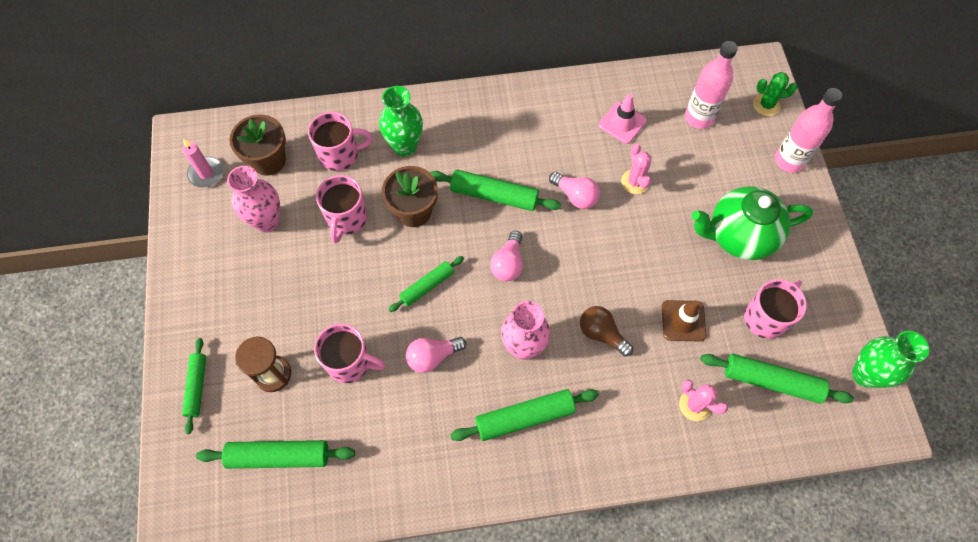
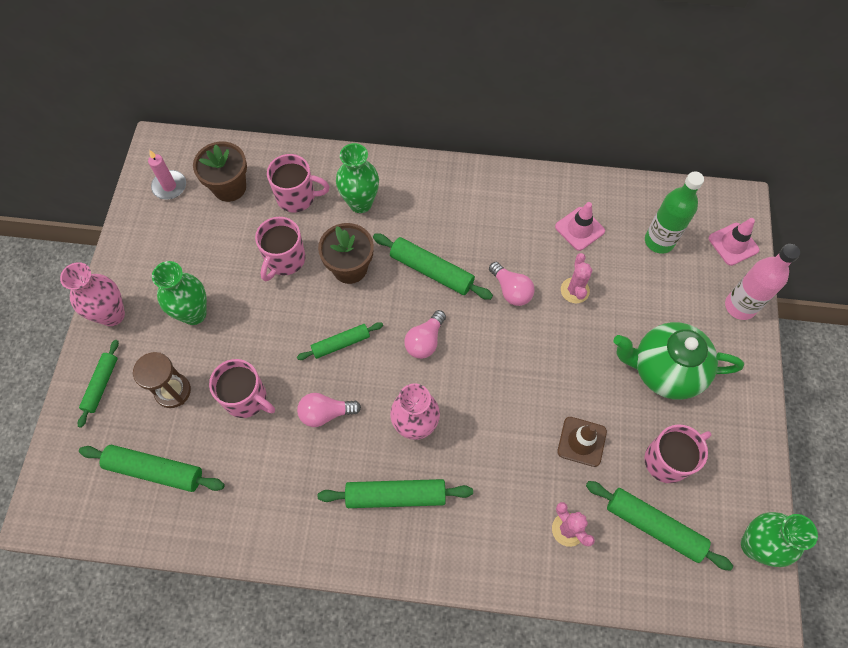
camera: 15 degrees right, 0 degrees up
pink vase [227,166,280,232] -> pink vase moved to [60,262,125,326]
brown light bulb [580,306,633,357] -> none
pink bottle [685,41,738,129] -> green bottle [645,171,704,254]
green cactus [753,72,798,116] -> pink traffic cone [709,218,759,266]
none -> green vase [152,261,207,325]

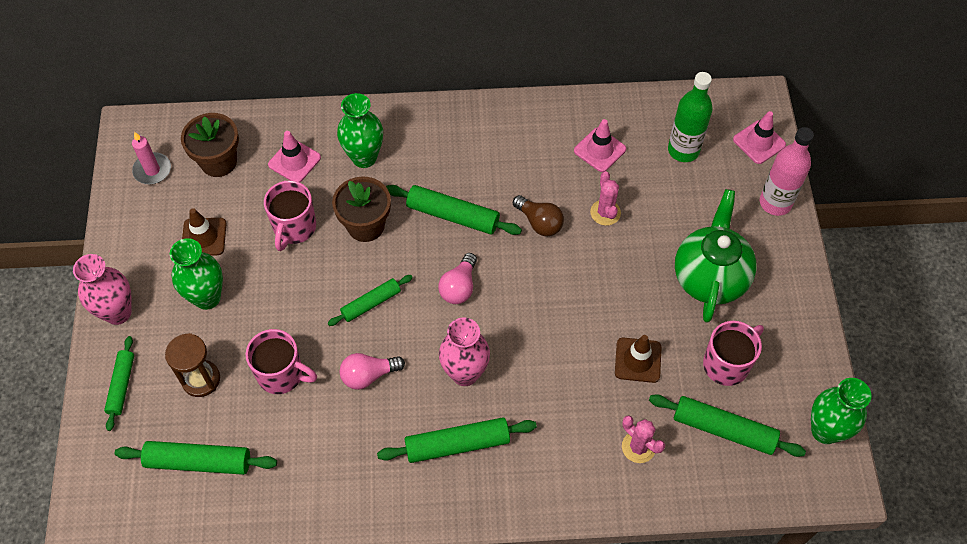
camera: 10 degrees left, 5 degrees down
pink mug [267,154,330,212] -> pink traffic cone [268,131,321,182]
pink light bulb [489,262,535,306] -> brown light bulb [513,195,564,236]
green teapot [614,322,744,400] -> green teapot turned 105 degrees clockwise [675,189,756,323]
none -> brown traffic cone [182,208,226,256]

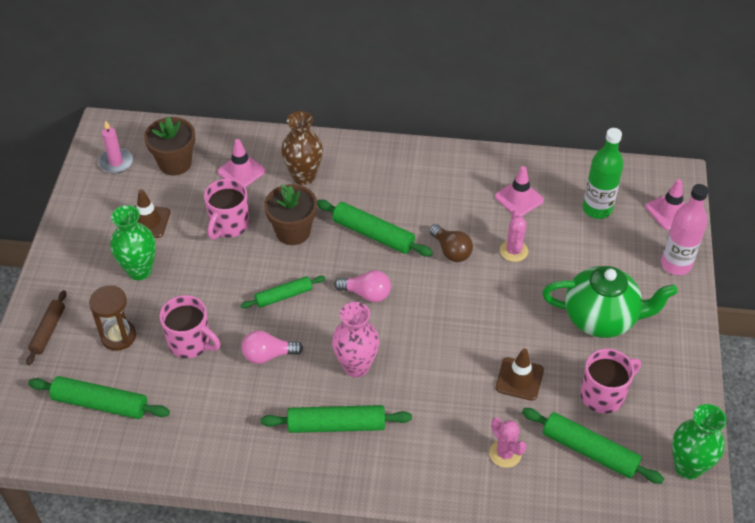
camera: 10 degrees right, 10 degrees down
pink vase [73,254,131,325] -> none
green rolling pin [104,336,134,431] -> brown rolling pin [26,290,66,365]
green vase [337,93,383,168] -> brown vase [281,111,323,185]
pink light bulb [438,253,477,304] -> pink light bulb turned 105 degrees counterclockwise [334,270,391,302]
green teapot [675,189,756,323] -> green teapot turned 75 degrees clockwise [542,266,678,338]

